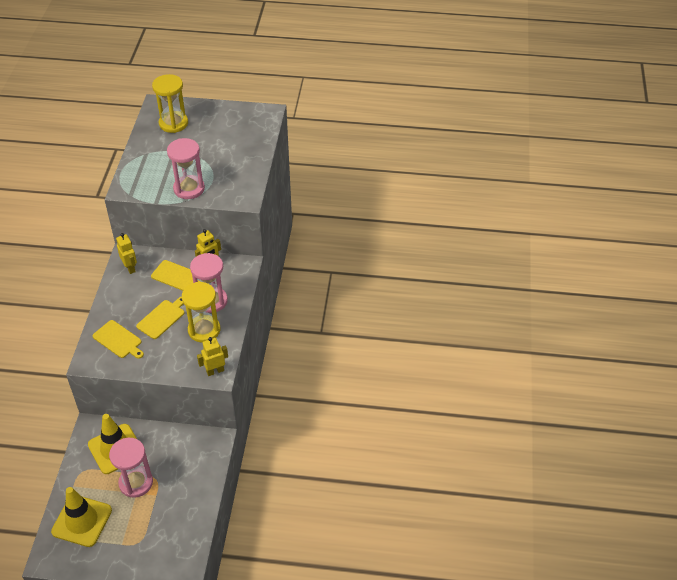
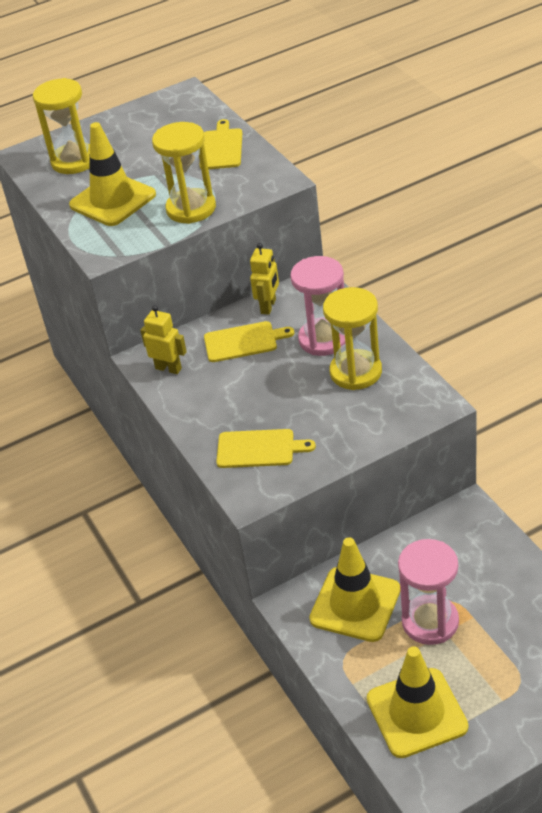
camera: 30 degrees left, 5 degrees down
yellow cutting board [136,297,184,339] -> yellow cutting board moved to [200,119,242,169]
pink hourglass [167,138,205,199] -> yellow hourglass [152,122,216,224]
yellow robot [197,337,228,376] -> none
none -> yellow traffic cone [69,122,156,226]

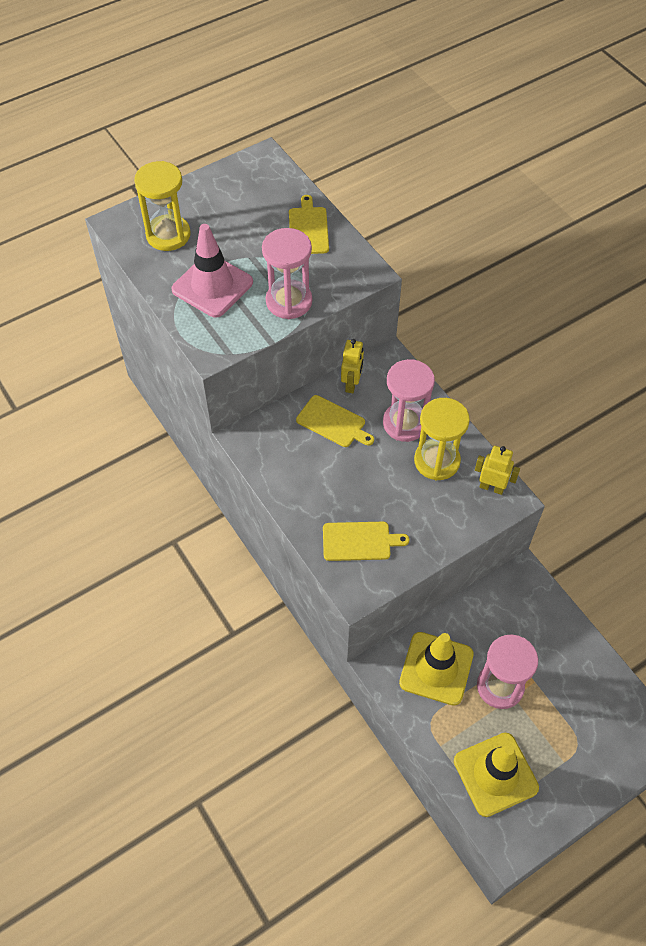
camera: 10 degrees left, 15 degrees up
yellow traffic cone [69,122,156,226] -> pink traffic cone [171,224,253,318]
yellow robot [140,305,187,374] -> yellow robot moved to [475,446,520,495]
yellow hourglass [152,122,216,224] -> pink hourglass [262,228,312,319]
yellow cutting board [204,321,294,362] -> yellow cutting board turned 45 degrees clockwise [296,395,374,447]

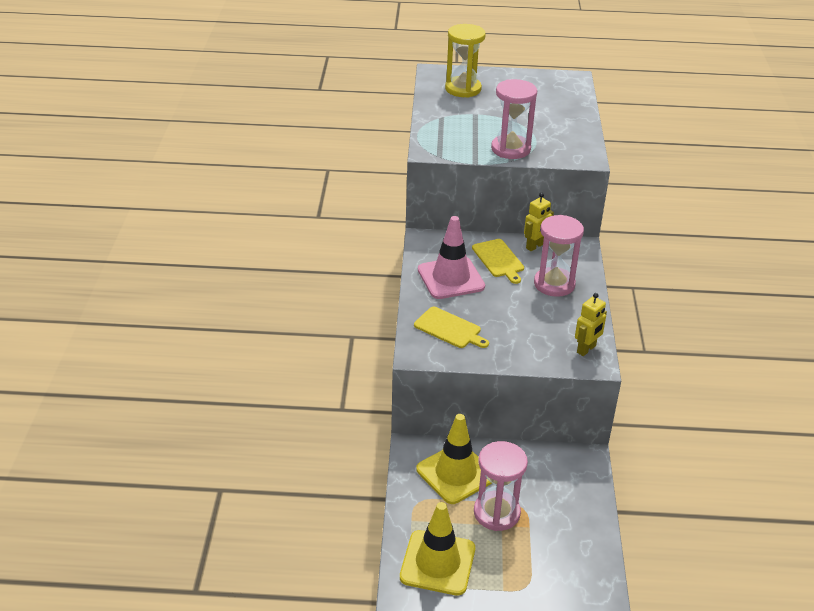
camera: 35 degrees right, 20 degrees down
pink traffic cone [171,224,253,318] -> pink traffic cone moved to [418,216,485,299]
yellow cutting board [289,195,329,254] -> none
yellow hourglass [414,398,470,480] -> none
yellow robot [475,446,520,495] -> yellow robot turned 75 degrees clockwise [575,293,607,356]

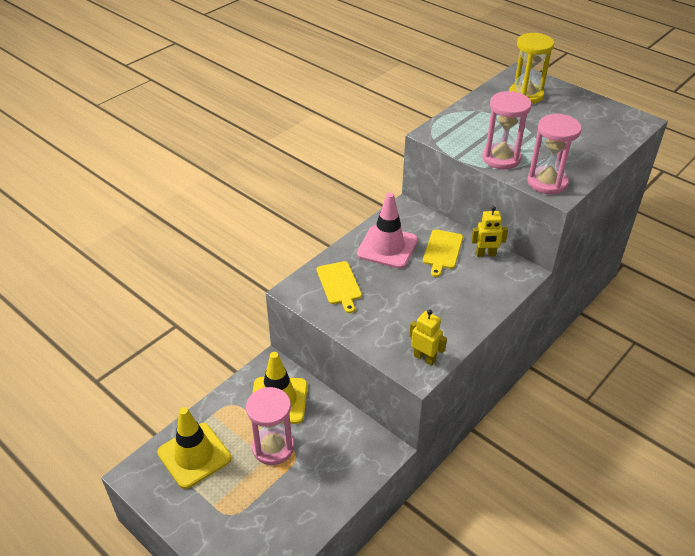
camera: 40 degrees right, 5 degrees up
pink hourglass [534,215,584,297] -> pink hourglass moved to [527,114,582,194]
yellow robot [575,293,607,356] -> yellow robot turned 135 degrees counterclockwise [409,309,447,365]

